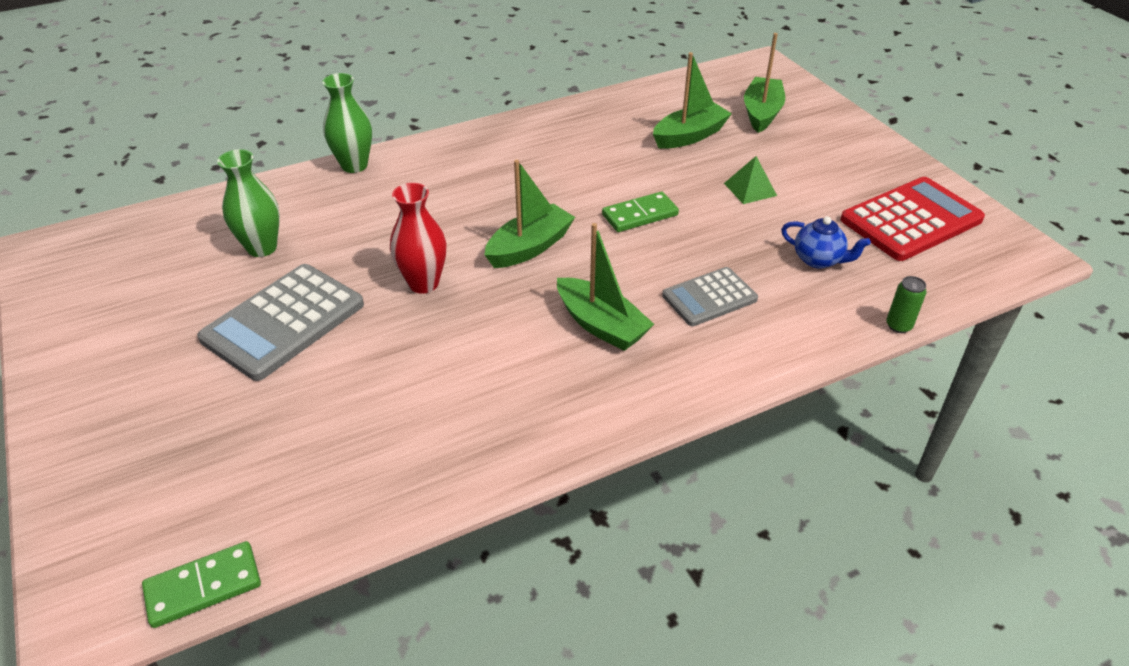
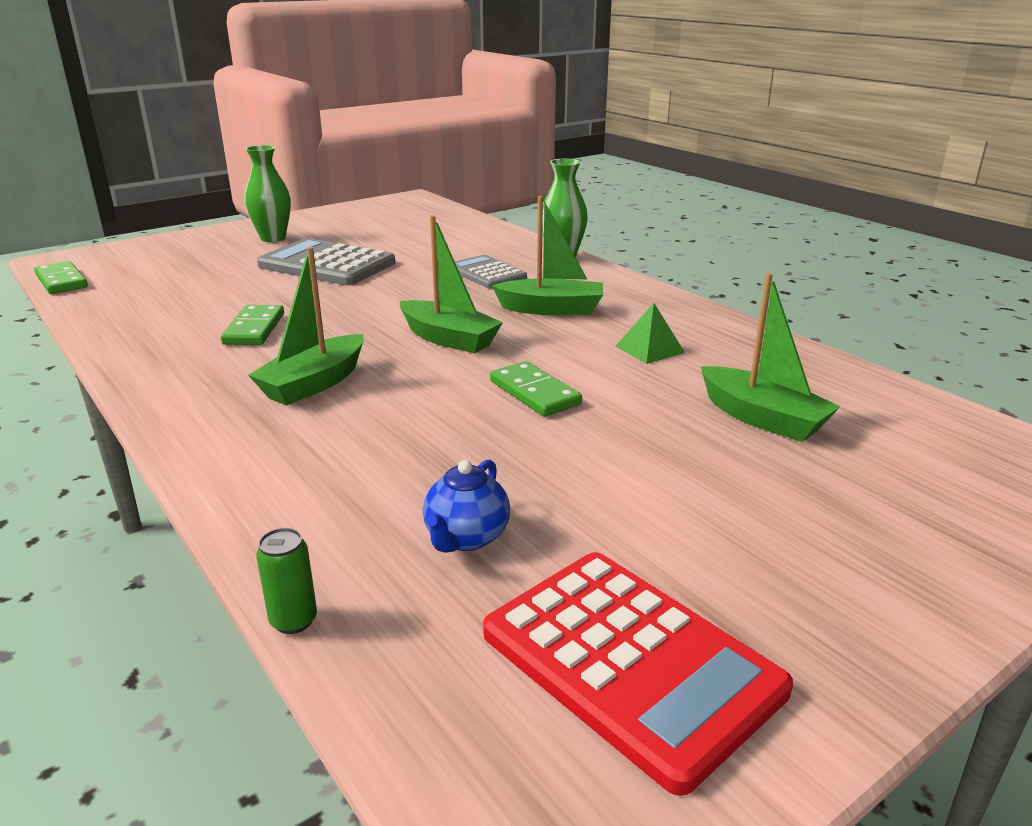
camera: 80 degrees right, 15 degrees down
green vase [217,149,280,257] -> green vase moved to [244,145,291,242]
red vase [390,183,447,294] -> none
grey calculator [662,267,758,326] -> grey calculator moved to [455,255,527,288]
green pyramid [724,156,777,204] -> green pyramid moved to [616,303,685,364]
green boat [744,33,785,133] -> green boat moved to [492,196,603,315]
none -> green domino [221,305,284,345]

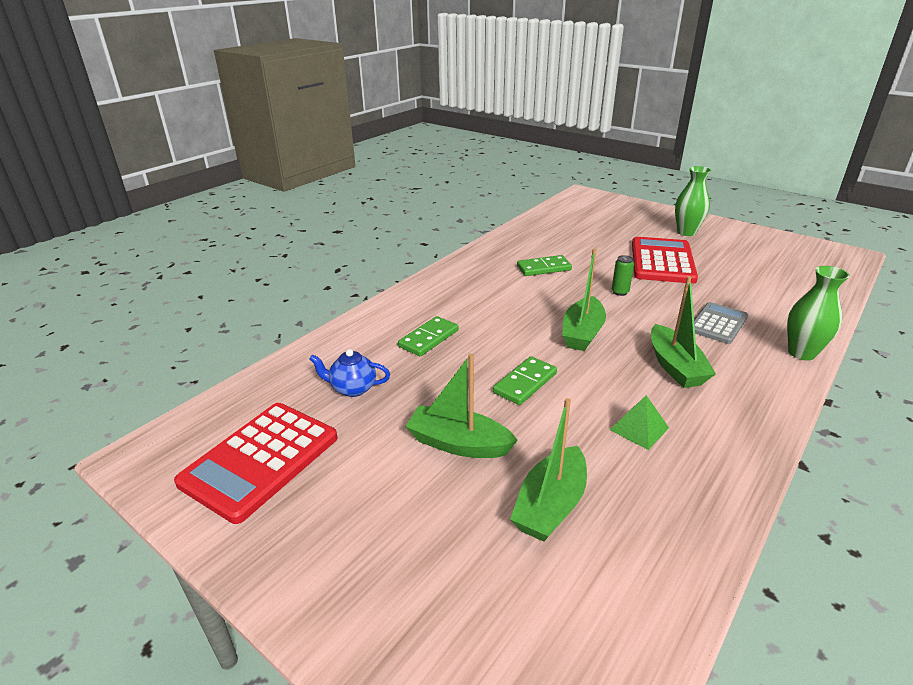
camera: 75 degrees right, 5 degrees up
green domino [34,261,88,294] -> green domino moved to [398,316,458,356]
green boat [248,247,364,406] -> green boat moved to [405,354,518,458]
green can [256,528,317,634] -> green can moved to [612,255,634,296]
grey calculator [257,238,395,286] -> red calculator [632,237,698,284]

